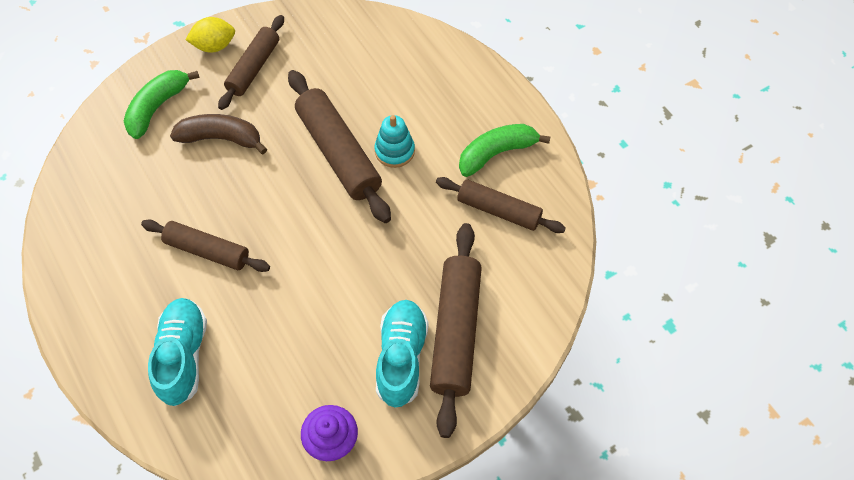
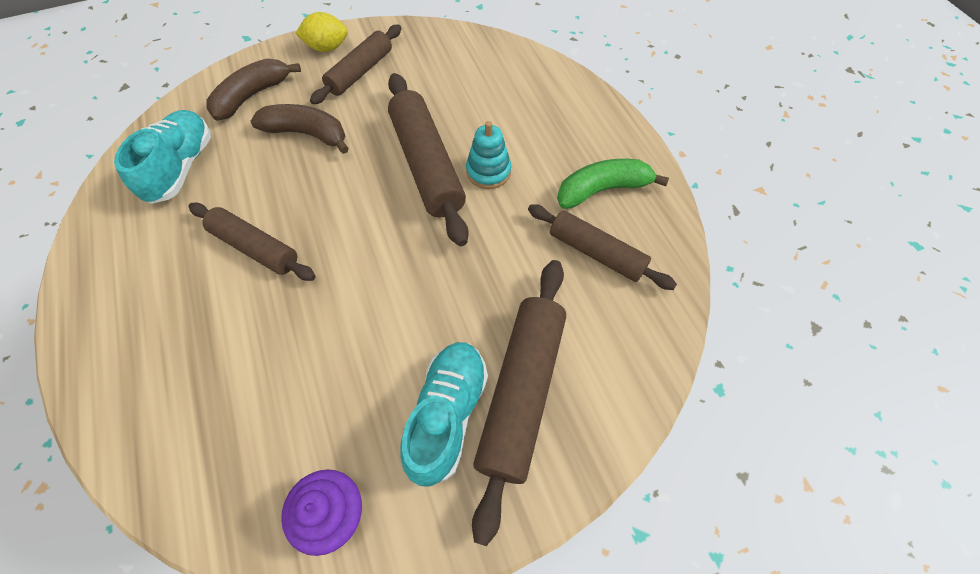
camera: 10 degrees right, 0 degrees up
green banana [124,70,200,139] -> brown banana [207,58,301,121]
turquoise shoe [148,298,207,406] -> turquoise shoe moved to [114,110,211,204]

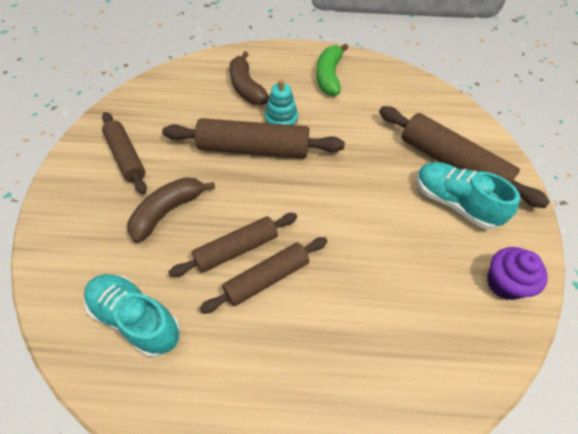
camera: 65 degrees left, 5 degrees down
brown banana [207,58,301,121] -> brown banana moved to [229,51,269,105]
yellow lemon [295,12,348,52] -> none
brown rolling pin [528,204,677,290] -> brown rolling pin moved to [168,213,297,277]

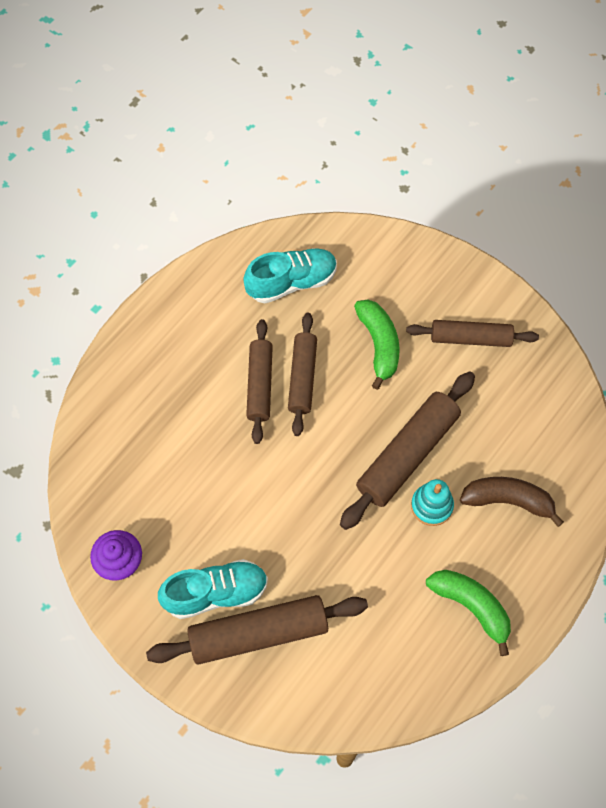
camera: 125 degrees right, 10 degrees up
brown banana [128,177,215,243] -> green banana [354,300,400,390]

